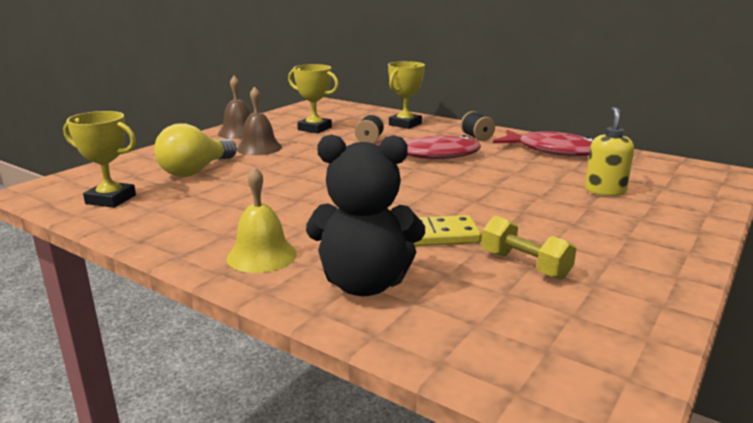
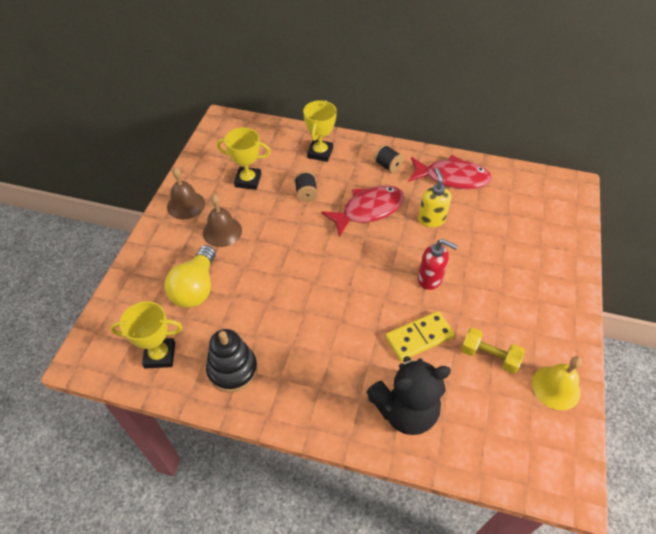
camera: 20 degrees left, 30 degrees up
yellow bell [227,166,297,273] -> yellow bell moved to [532,356,582,410]
yellow soap dispenser [585,107,634,196] -> yellow soap dispenser moved to [418,168,451,227]
none -> black stacking toy [206,329,257,393]
none -> red soap dispenser [418,239,458,290]

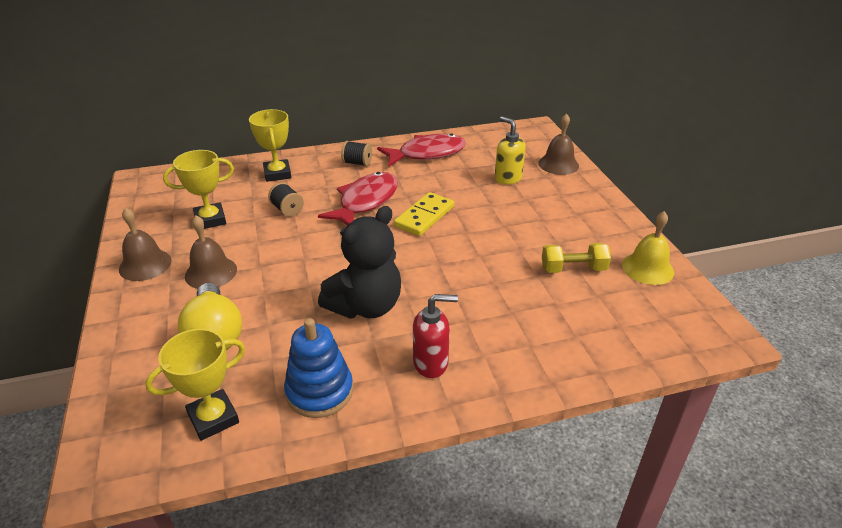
camera: 30 degrees left, 15 degrees down
black stacking toy [206,329,257,393] -> blue stacking toy [284,318,353,418]
black teddy bear [366,356,451,435] -> black teddy bear moved to [318,206,401,319]
yellow domino [385,311,455,361] -> yellow domino moved to [394,192,454,236]
yellow soap dispenser [418,168,451,227] -> yellow soap dispenser moved to [495,116,526,185]
red soap dispenser [418,239,458,290] -> red soap dispenser moved to [413,294,458,378]
none -> brown bell [538,113,579,175]

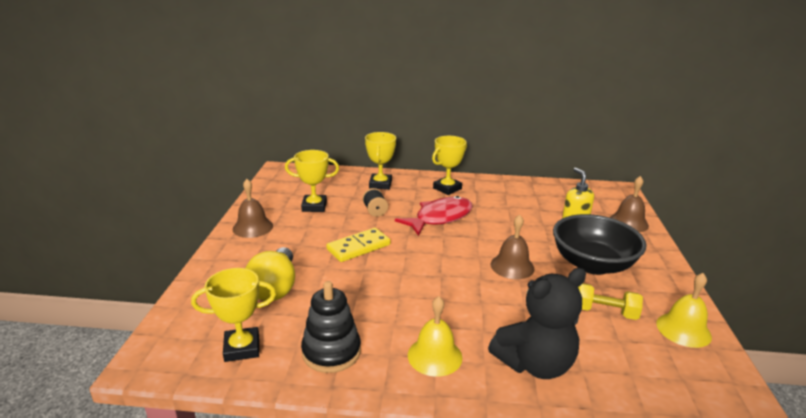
camera: 20 degrees right, 10 degrees down
brown bell [185,215,237,289] -> brown bell moved to [491,215,535,279]
blue stacking toy [284,318,353,418] -> black stacking toy [301,281,361,373]
black teddy bear [318,206,401,319] -> black teddy bear moved to [488,268,586,379]
black spool [341,141,372,166] -> yellow trophy [432,136,467,195]
red fish [377,134,466,166] -> none
yellow domino [394,192,454,236] -> yellow domino moved to [326,228,391,262]
red soap dispenser [413,294,458,378] -> yellow bell [408,296,462,377]
none -> black bowl [553,214,646,275]

